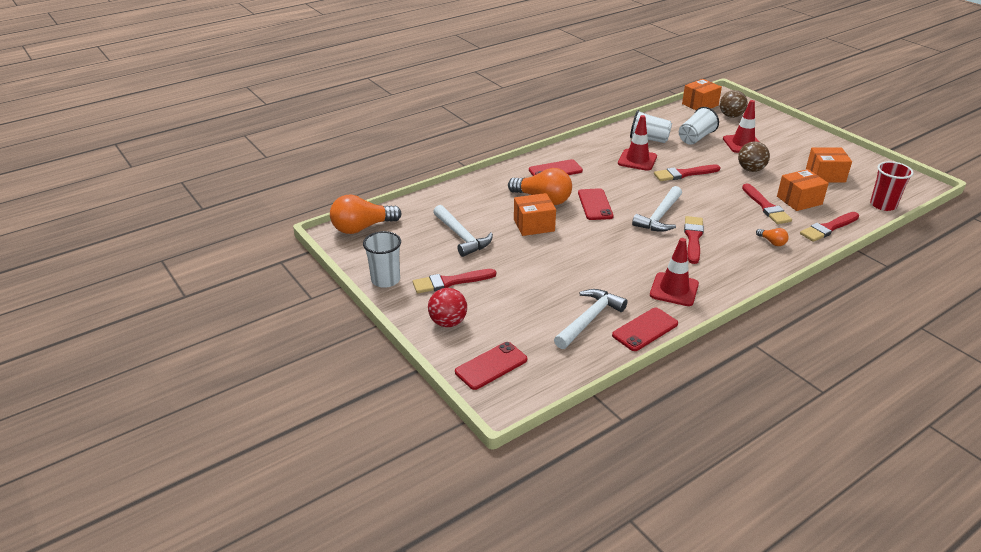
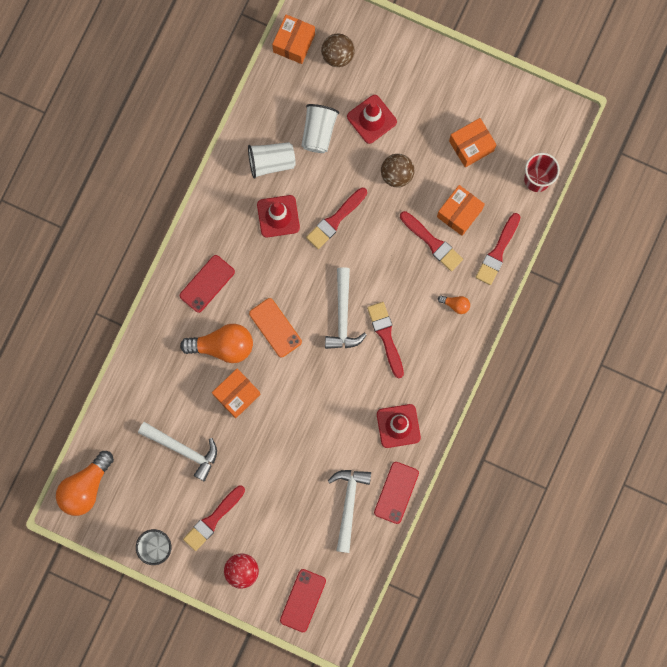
camera: 30 degrees left, 45 degrees up
red phone [578,188,614,220] -> orange phone [249,298,302,357]

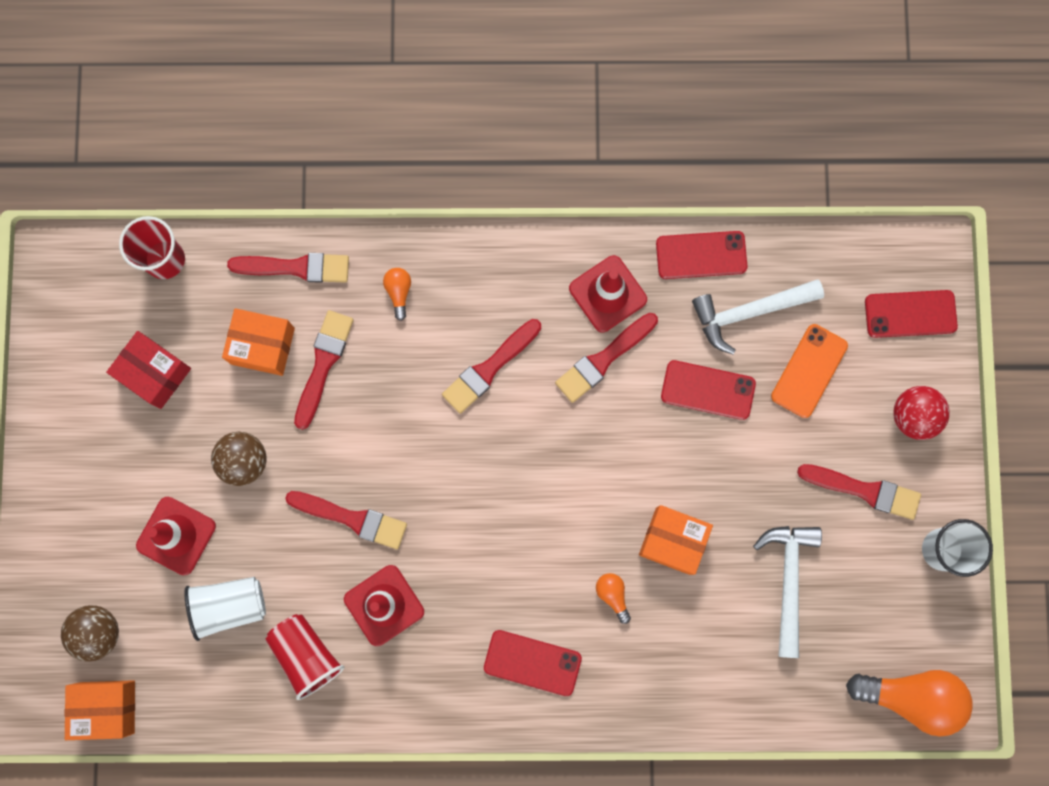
camera: 115 degrees left, 0 degrees up
orange light bulb [180,324,253,363] -> orange light bulb [596,573,631,624], size x0.46
white cup [248,142,296,179] -> red cup [265,614,344,700]
orange phone [249,298,302,357] -> orange phone moved to [771,324,848,418]
white hammer [325,267,367,349] -> none
orange box [449,118,496,167] -> red box [106,331,191,409]
none -> red brush [555,313,658,403]
none -> red phone [661,360,756,420]

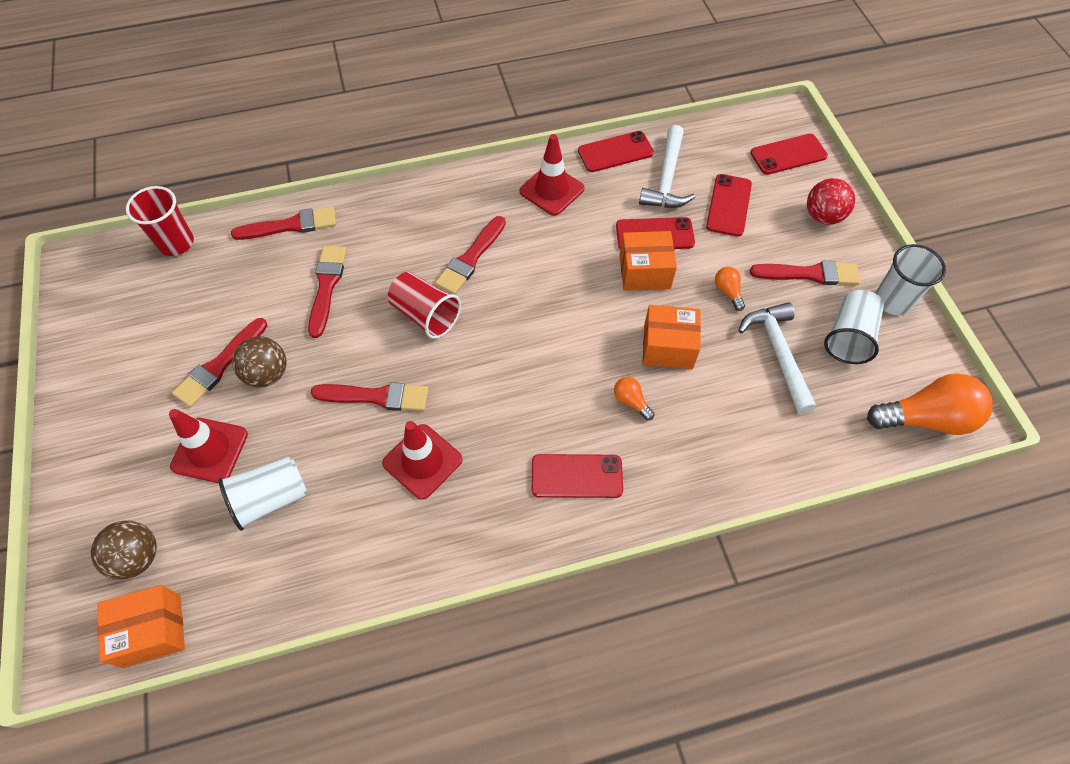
camera: 15 degrees left, 20 degrees down
red box [106,331,191,409] -> none
orange box [222,308,295,376] -> orange box moved to [619,231,677,291]
red cup [265,614,344,700] -> red cup moved to [388,272,461,339]
orange light bulb [383,268,411,321] -> orange light bulb moved to [715,267,745,311]
red brush [555,313,658,403] -> red brush moved to [172,318,267,407]
white hammer [692,279,824,354] -> white hammer turned 45 degrees counterclockwise [639,125,695,208]
orange phone [771,324,848,418] -> red phone [706,174,752,237]
none -> white cup [824,290,884,364]

